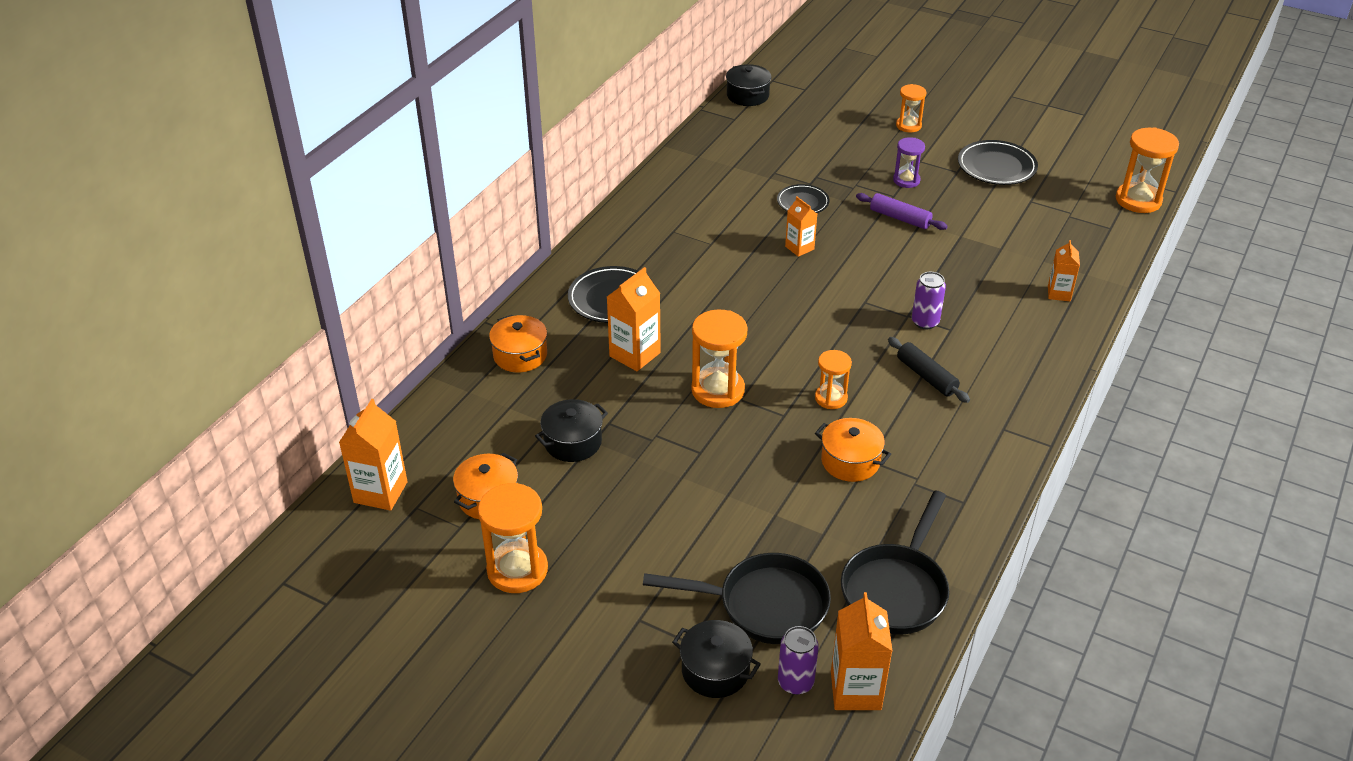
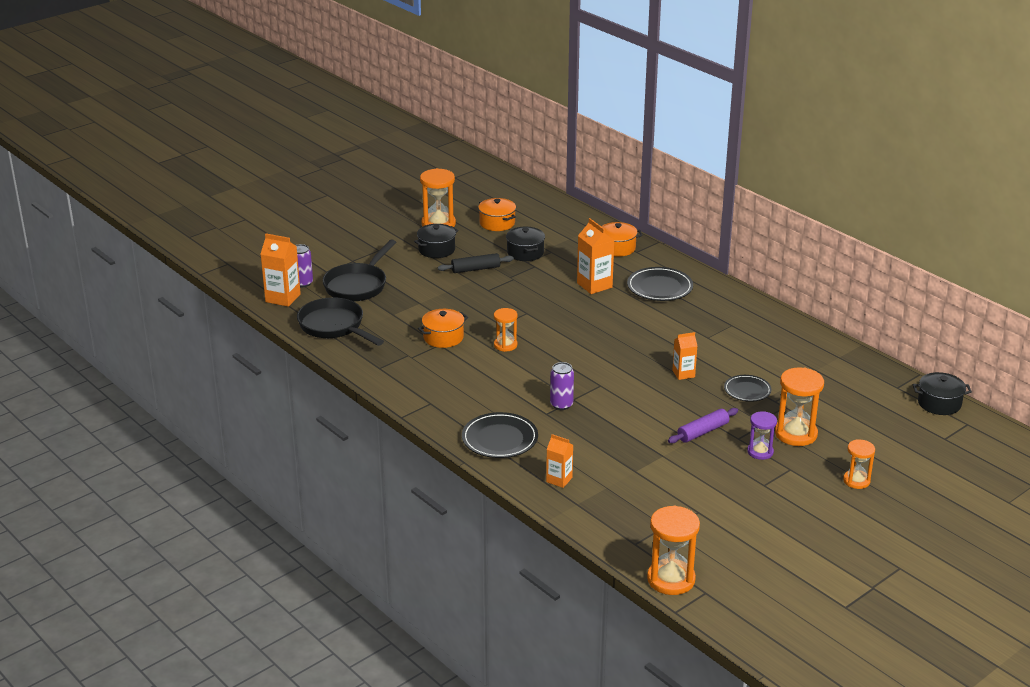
camera: 110 degrees right, 10 degrees down
orange carton [339,399,407,511] -> none
black pot [672,620,761,698] -> black pot moved to [414,224,459,258]
orange hourglass [692,309,748,408] -> orange hourglass moved to [775,367,824,446]
black rolling pin [888,337,970,403] -> black rolling pin moved to [438,253,514,273]
black plate [958,140,1038,185] -> black plate moved to [462,412,538,458]

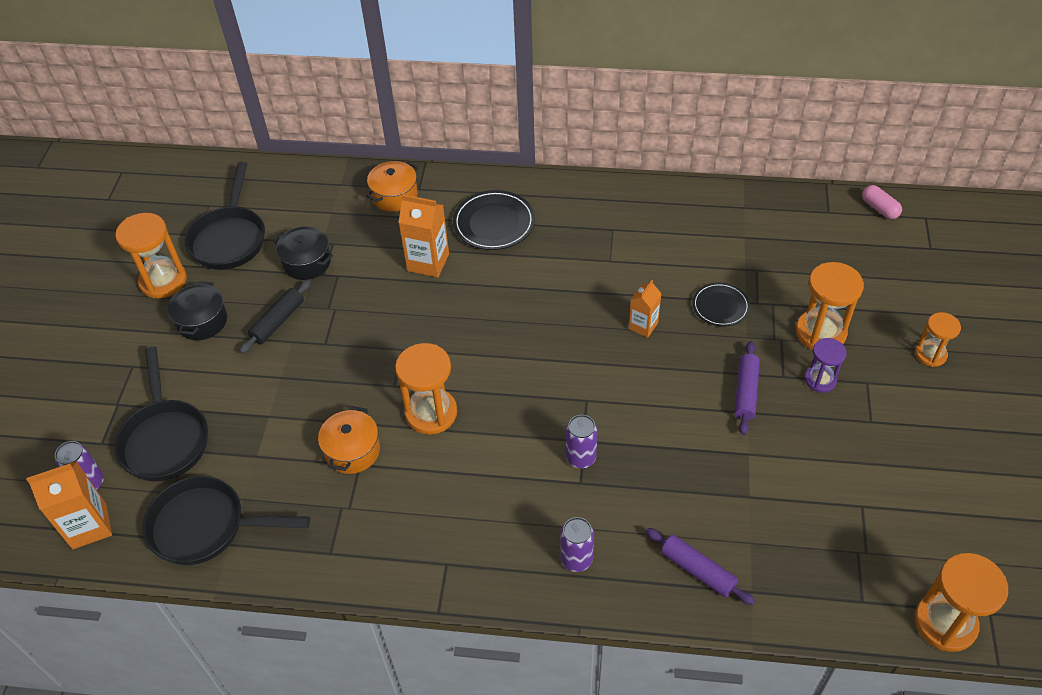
camera: 40 degrees left, 20 degrees up
black plate [462,412,538,458] -> purple can [560,517,594,572]
orange pot [478,198,516,231] -> black pan [185,162,265,270]
orange hourglass [494,308,517,352] -> orange hourglass [395,343,457,435], size x1.65
orange carton [546,434,573,488] -> purple rolling pin [646,528,755,605]
black pot [913,372,972,415] -> pink capsule [862,185,902,219]

